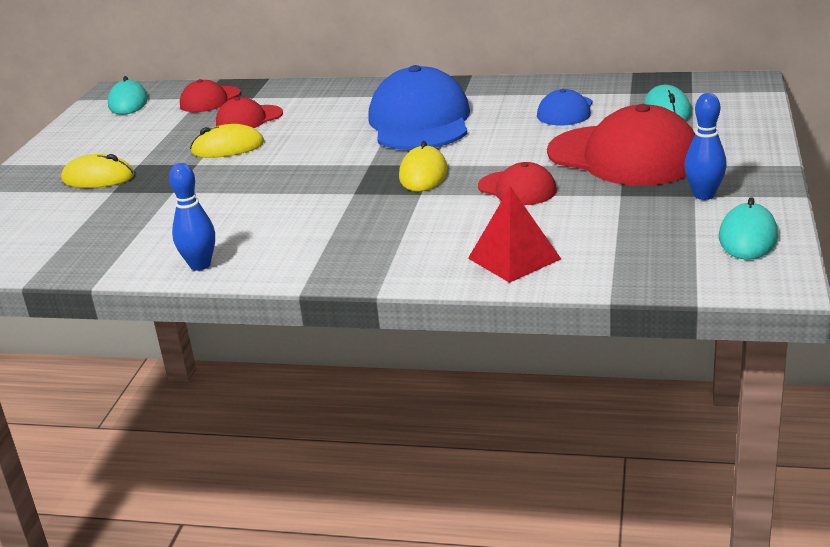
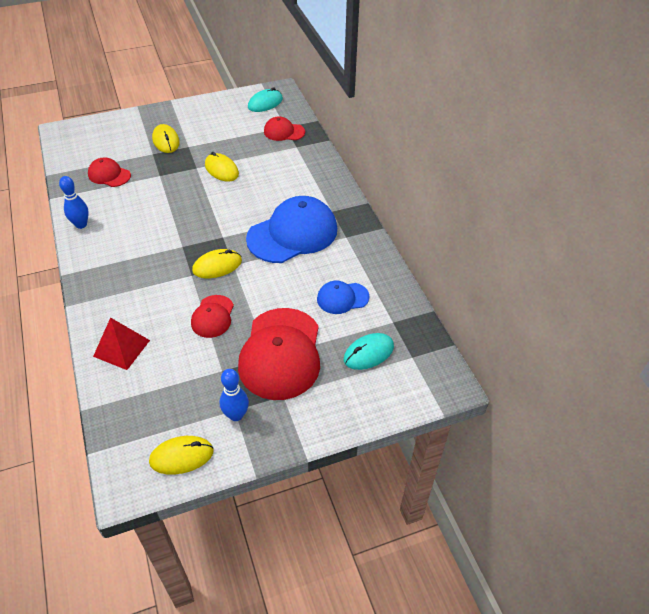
camera: 55 degrees right, 20 degrees up
red cap [216,97,283,128] -> red cap moved to [88,158,131,187]
turquoise mouse [719,197,778,260] -> yellow mouse [149,436,214,475]

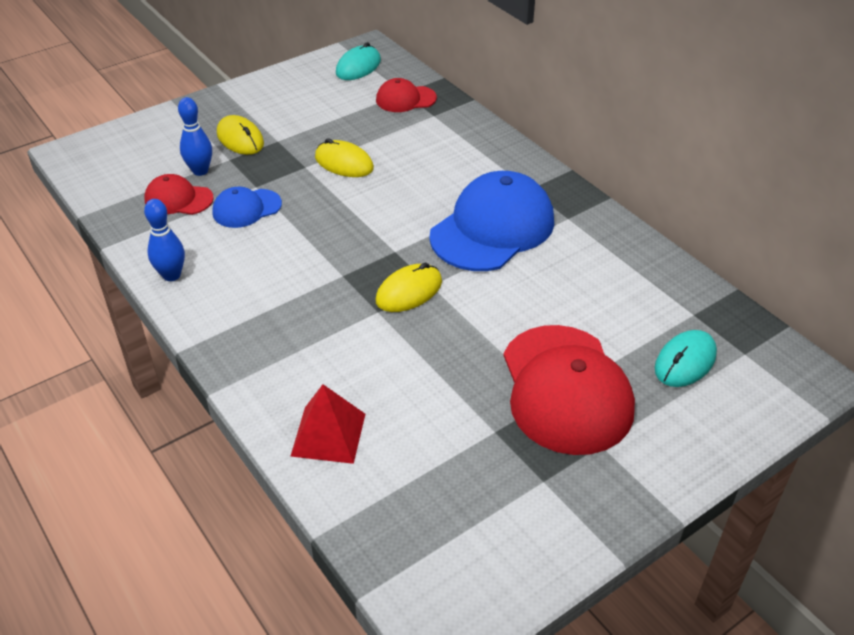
camera: 15 degrees left, 5 degrees down
yellow mouse [149,436,214,475] -> none
red cap [191,295,234,338] -> none
blue bowling pin [220,369,249,421] -> blue bowling pin moved to [178,97,212,176]
blue cap [317,280,369,314] -> blue cap moved to [212,187,282,228]

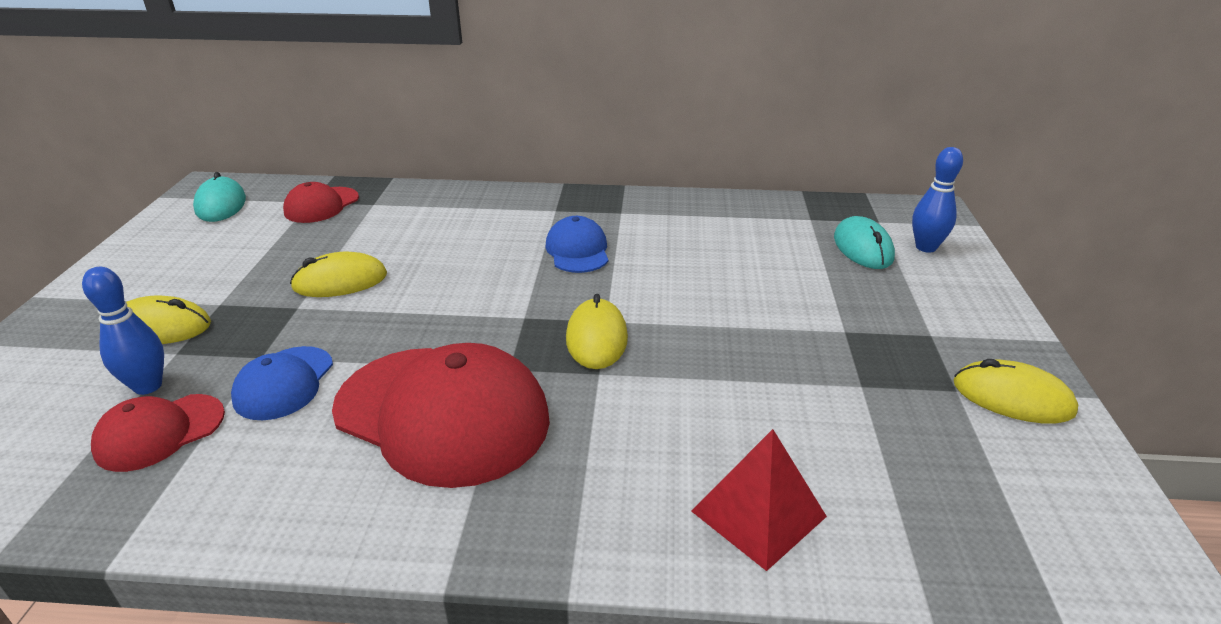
camera: 50 degrees left, 10 degrees down
blue bowling pin [144,199,185,281] -> blue bowling pin moved to [912,147,963,253]
blue cap [429,171,554,271] -> blue cap [545,216,608,273], size x0.51
red cap [503,325,635,455] -> red cap moved to [332,343,550,488]
none -> yellow mouse [953,359,1078,424]

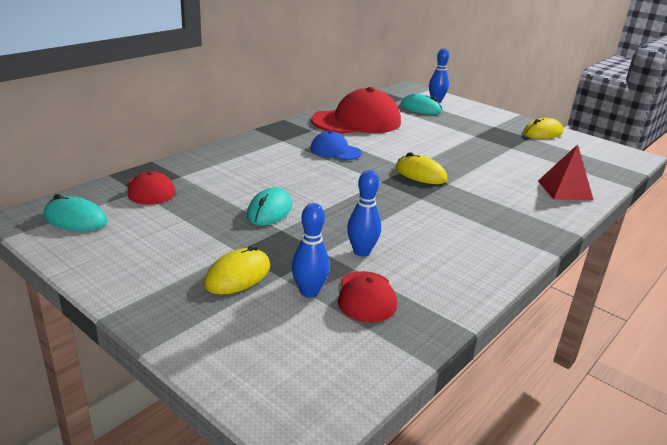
camera: 55 degrees left, 5 degrees down
blue cap [231,346,333,420] -> blue bowling pin [347,170,381,257]
yellow mouse [290,252,387,297] -> turquoise mouse [247,187,292,226]
red cap [332,343,550,488] -> red cap moved to [311,87,401,134]

